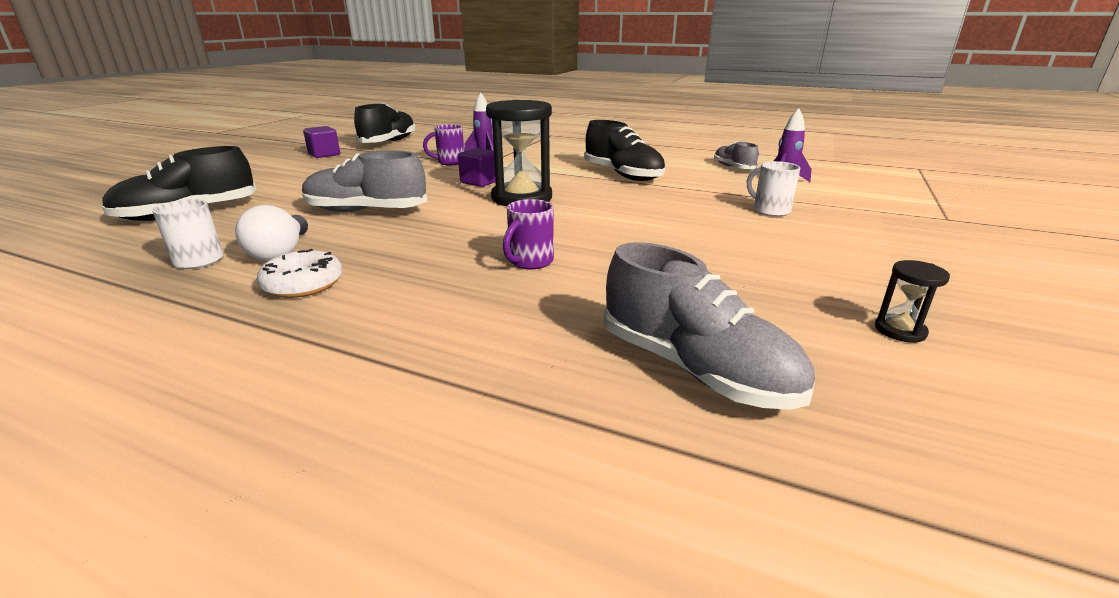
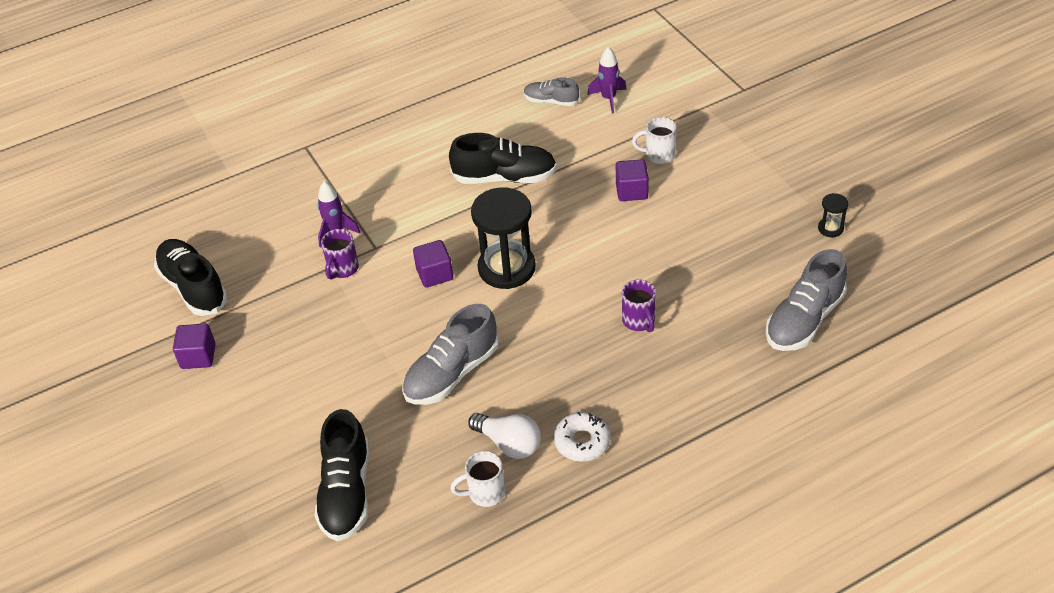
camera: 50 degrees left, 20 degrees up
grey shoe [604,242,815,410] -> grey shoe turned 135 degrees clockwise [766,249,847,351]
none -> purple cube [616,159,649,201]

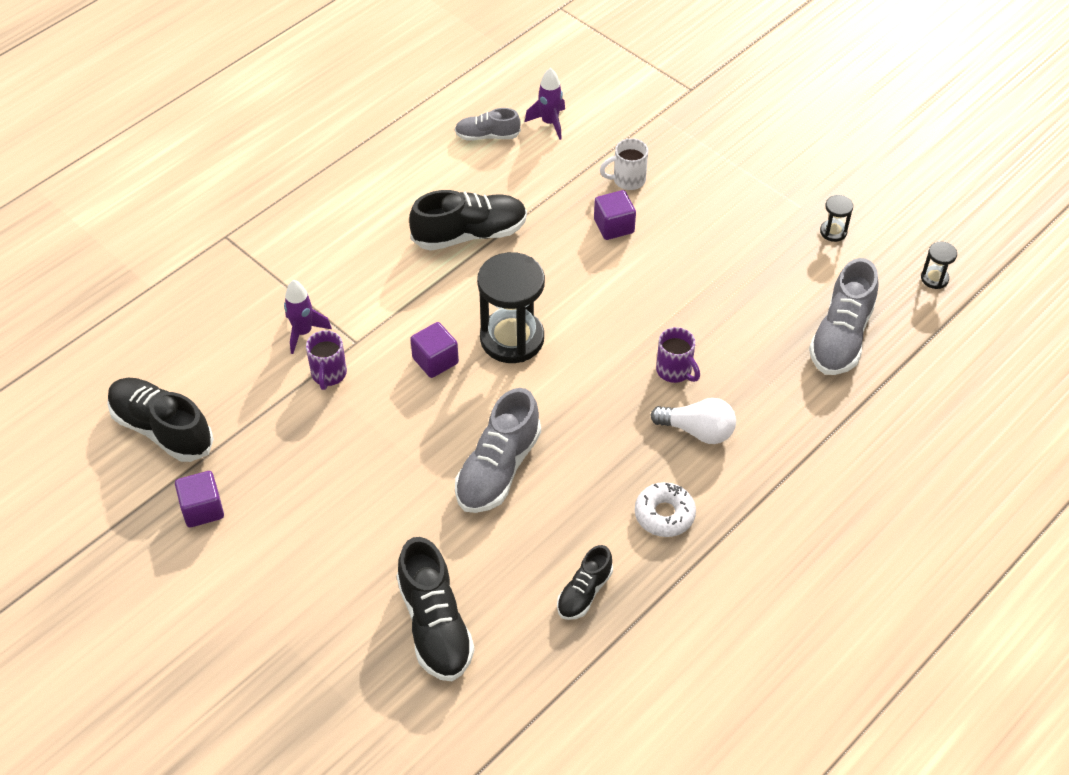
camera: 20 degrees left, 5 degrees up
white mug [450,451,505,507] -> black shoe [557,545,613,620]
white light bulb [468,413,541,459] -> white light bulb moved to [650,398,736,444]
none -> black hourglass [921,242,957,289]

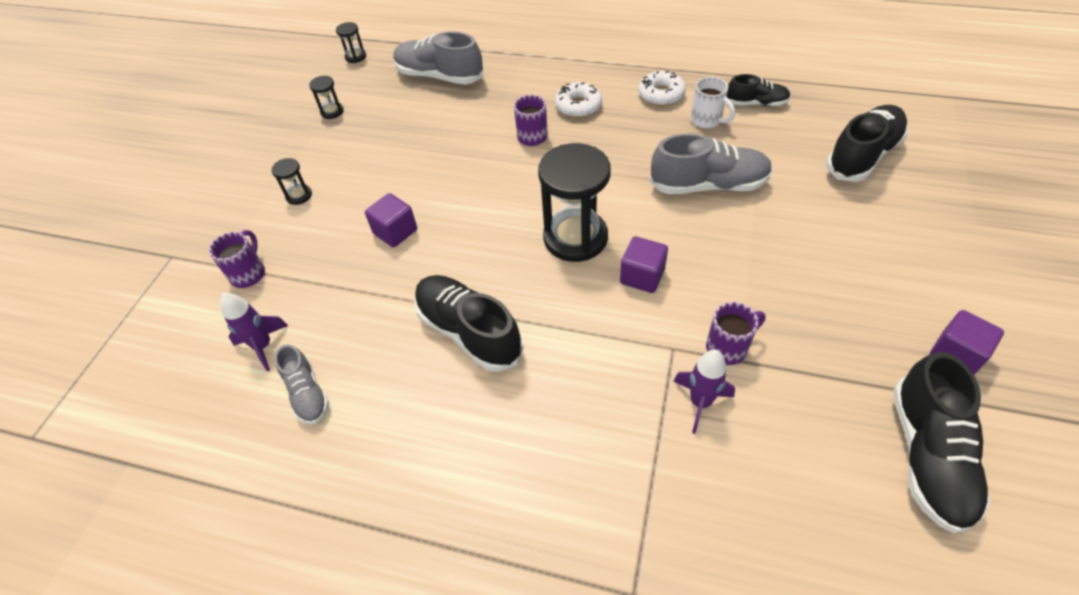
camera: 115 degrees left, 0 degrees up
white mug [600,138,648,190] -> white mug moved to [691,77,735,128]
white light bulb [650,398,736,444] -> white donut [555,82,602,118]
grey shoe [809,258,879,375] -> grey shoe turned 150 degrees counterclockwise [393,31,483,85]
none -> purple mug [209,230,265,288]
none -> black hourglass [272,158,312,205]

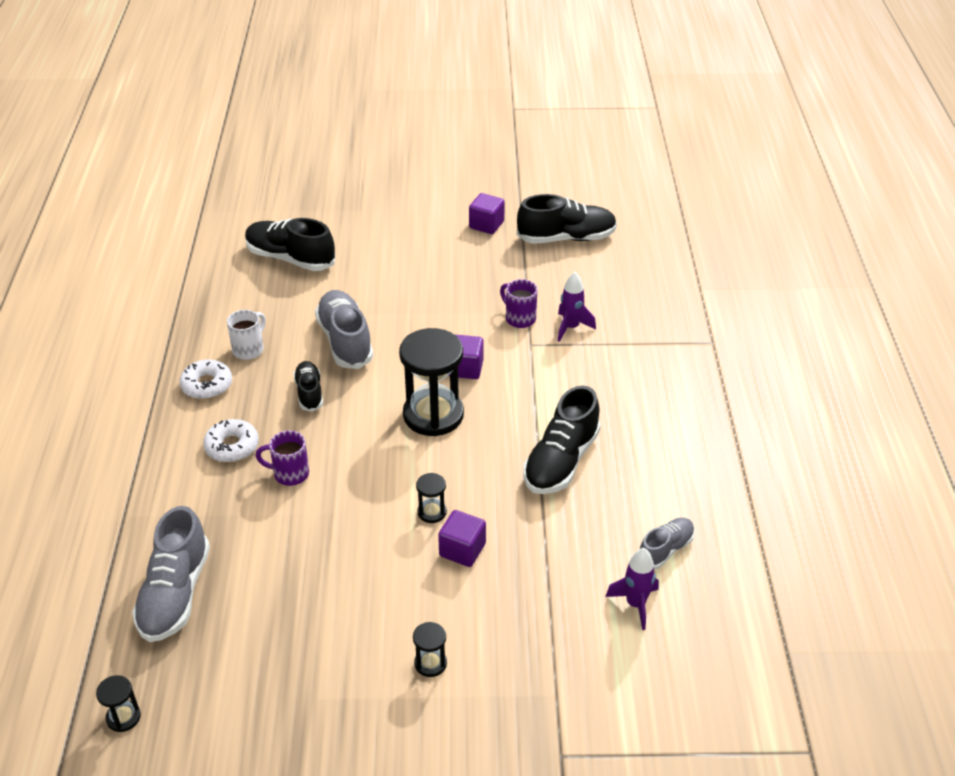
camera: 110 degrees left, 10 degrees down
purple mug [209,230,265,288] -> none
black hourglass [309,76,344,119] -> black hourglass moved to [416,473,447,523]
black shoe [727,74,791,106] -> black shoe moved to [293,361,323,412]

